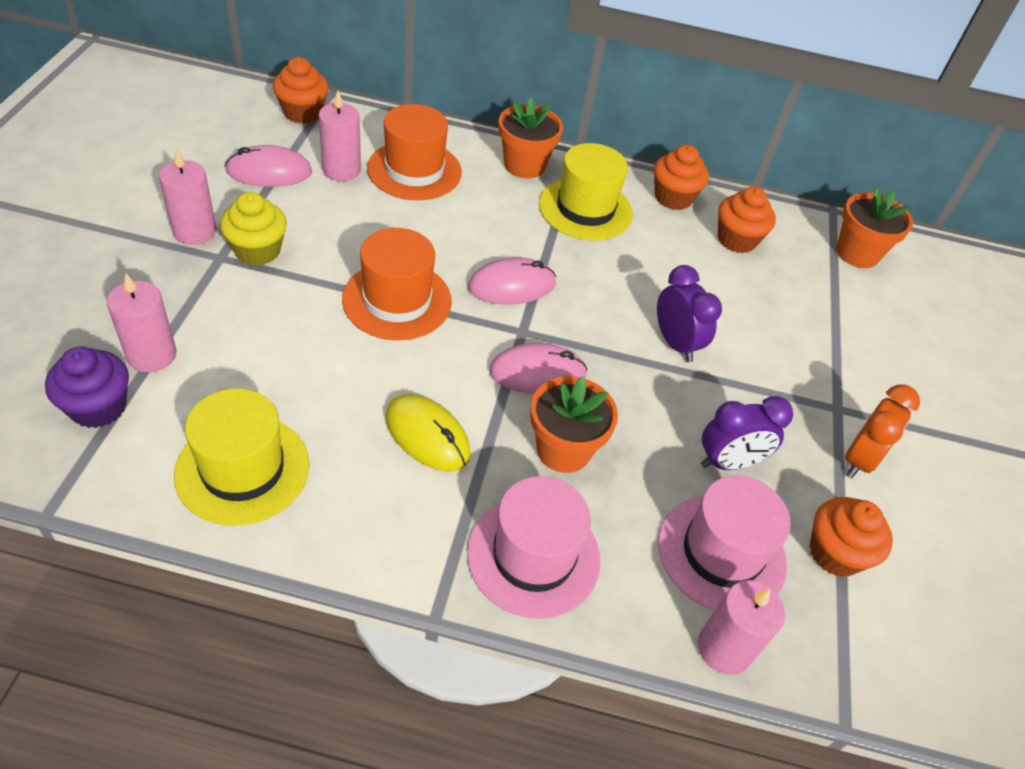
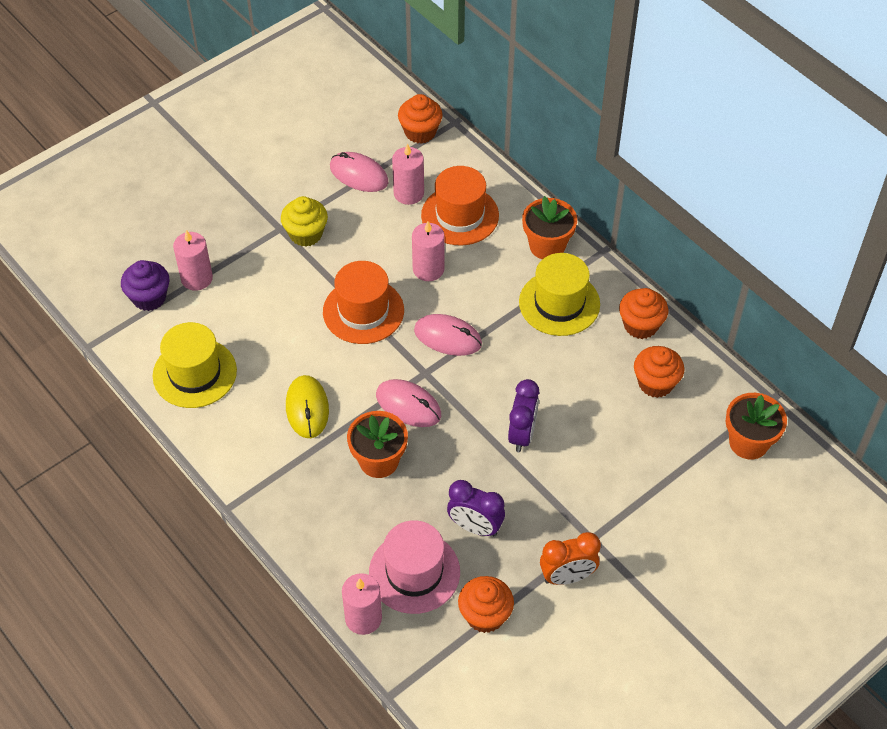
camera: 45 degrees right, 5 degrees up
pink candle [159,148,217,245] -> pink candle moved to [412,221,445,281]
pink hat [467,476,600,619] -> none

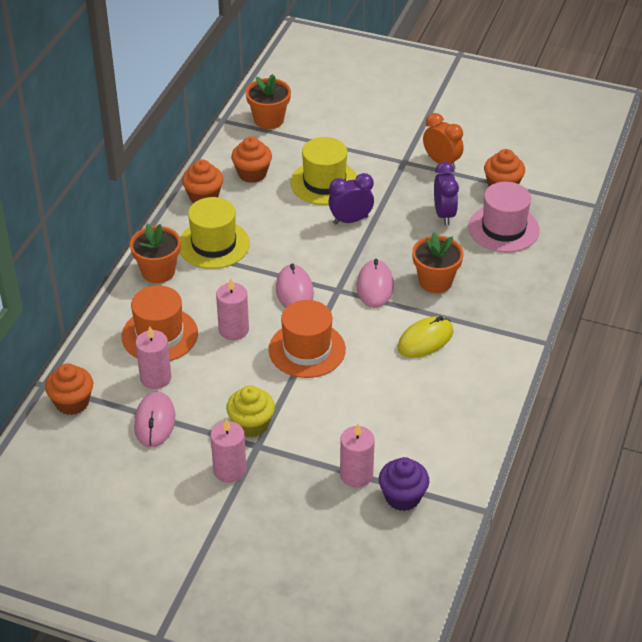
camera: 120 degrees left, 10 degrees down
yellow hat [153,322,237,408] -> yellow hat moved to [290,137,357,205]
pink candle [342,573,382,635] -> pink candle moved to [210,419,246,483]

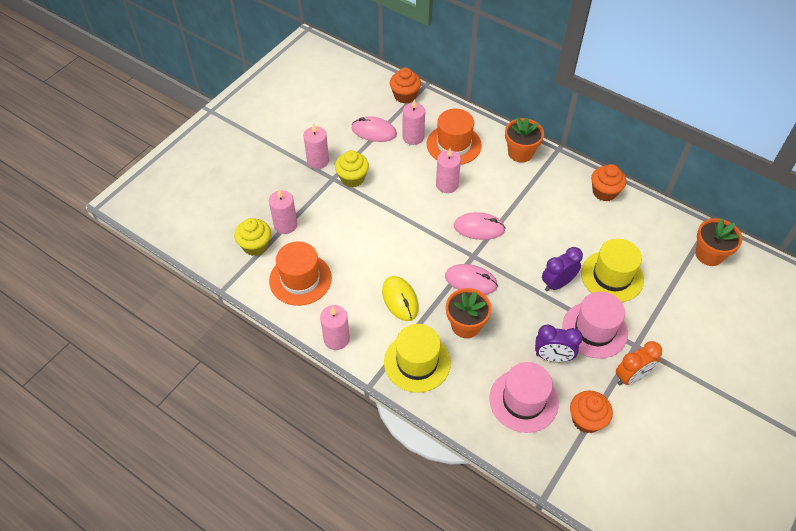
camera: 105 degrees right, 10 degrees up
yellow hat [180,197,250,269] -> yellow hat moved to [384,324,451,393]
orange cupcake [231,136,272,183] -> none
orange hat [269,300,346,378] -> orange hat moved to [269,241,332,306]
purple clock [328,173,374,224] -> purple clock turned 120 degrees counterclockwise [542,247,583,291]
purple cupcake [379,457,429,511] -> yellow cupcake [234,218,271,256]
none -> pink candle [320,305,350,350]
none -> pink hat [562,292,628,359]

